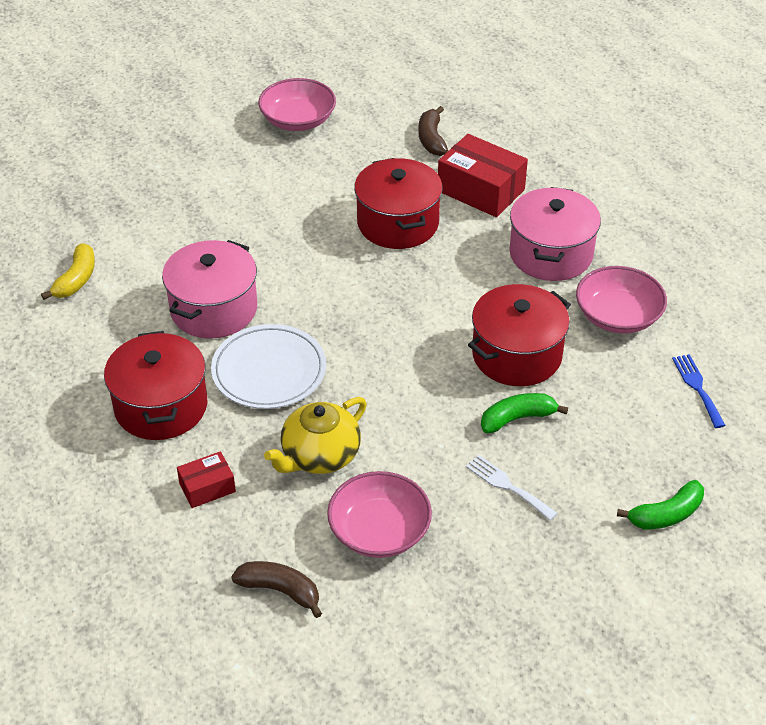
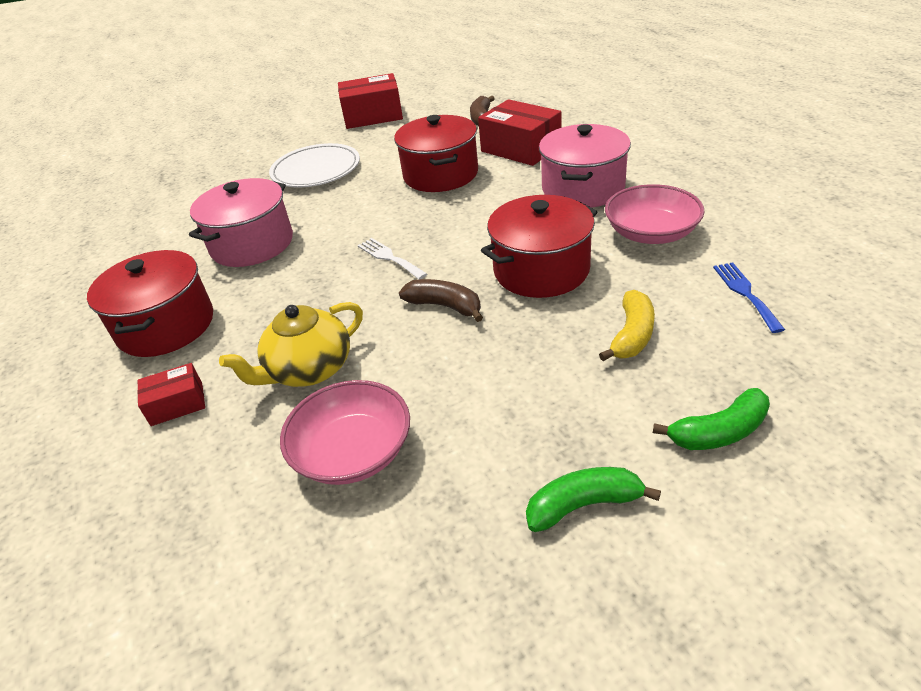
camera: 10 degrees right, 5 degrees down
yellow banana [41,243,95,300] -> yellow banana moved to [599,290,655,361]
white plate [211,324,326,409] -> white plate moved to [269,143,360,188]
brown banana [231,561,322,618] -> brown banana moved to [399,279,483,322]
pink bowl [258,78,336,131] -> red box [338,73,403,129]
white fork [466,455,558,521] -> white fork moved to [358,238,427,280]
green banana [481,393,568,433] -> green banana moved to [526,467,661,532]

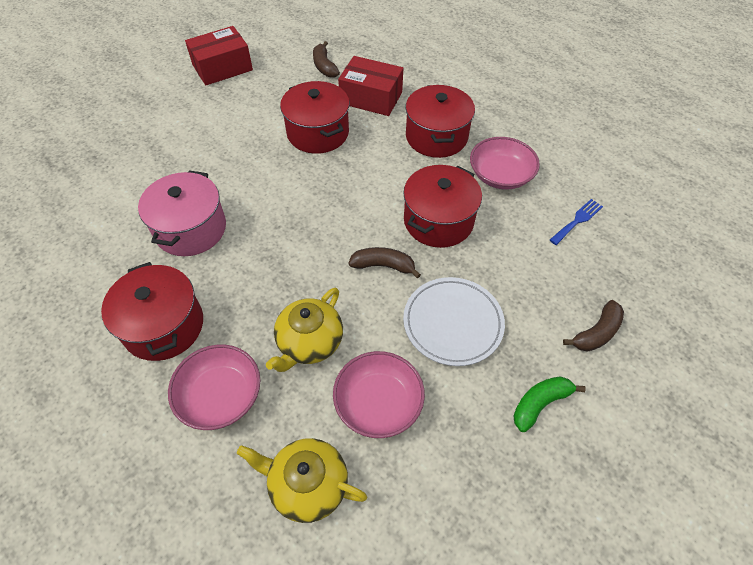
camera: 25 degrees left, 15 degrees up
red box [137,363,205,426] -> pink bowl [168,344,260,430]
white plate [269,143,360,188] -> white plate moved to [403,277,505,366]
white fork [358,238,427,280] -> none
pink pot [539,124,631,208] -> red pot [406,85,475,158]
yellow banana [599,290,655,361] -> none
green banana [653,388,770,450] -> brown banana [563,300,624,352]
blue fork [713,262,785,333] -> blue fork turned 75 degrees clockwise [550,199,603,245]
none -> yellow teapot [237,438,367,523]

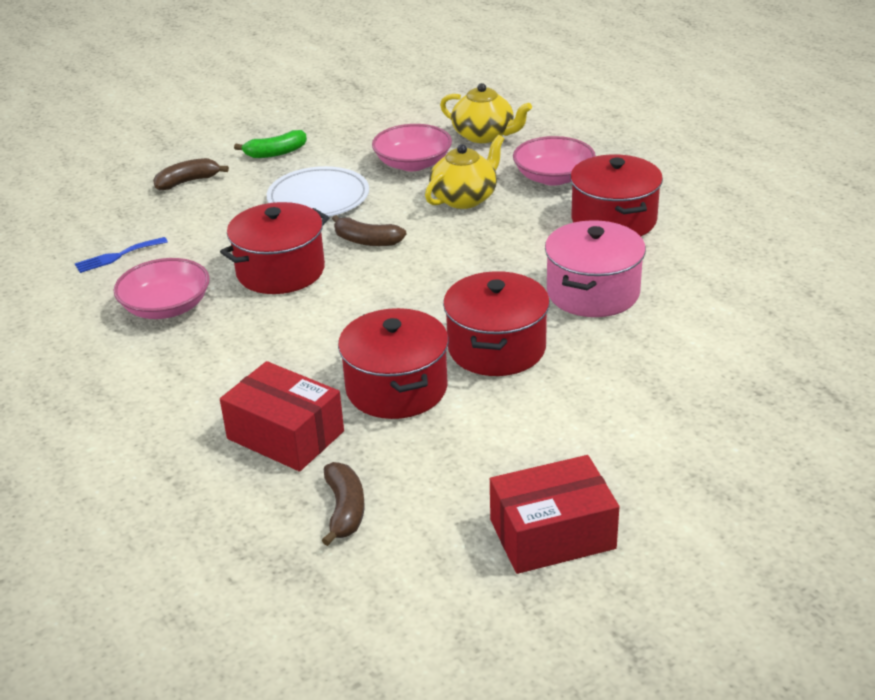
camera: 165 degrees left, 20 degrees down
red pot [406,85,475,158] -> red pot moved to [443,271,550,376]

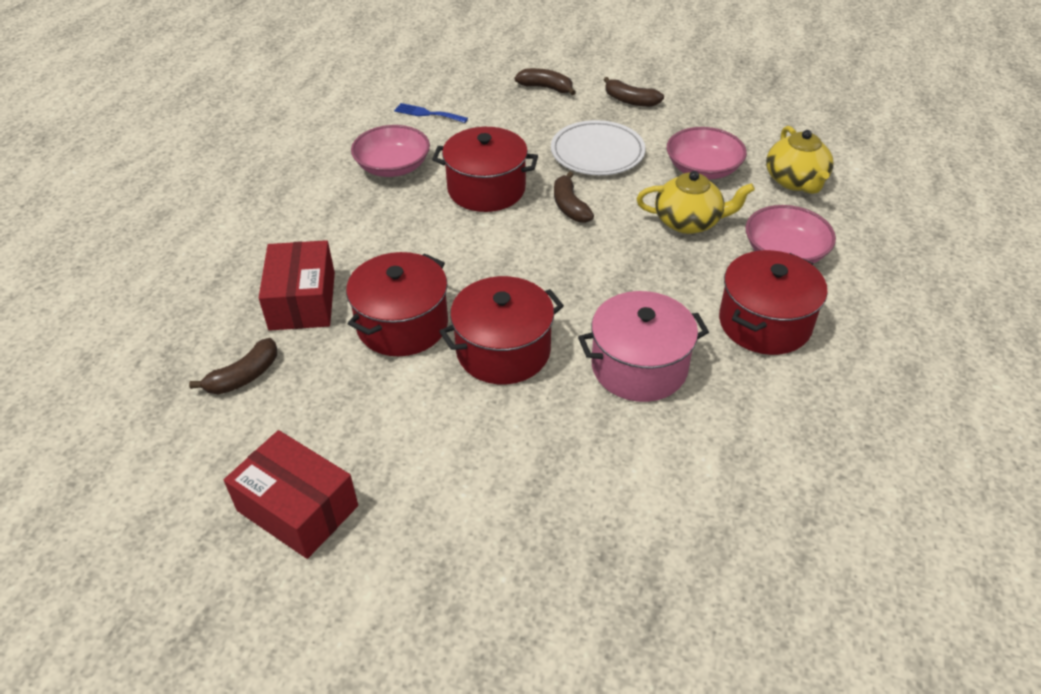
camera: 50 degrees right, 10 degrees up
green banana [234,130,307,158] -> brown banana [604,77,664,107]

